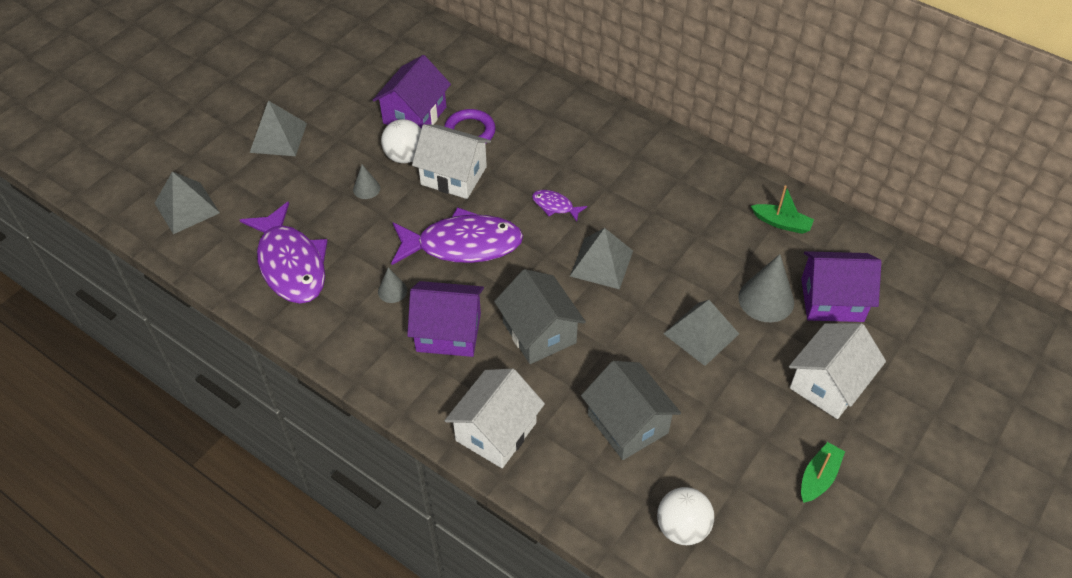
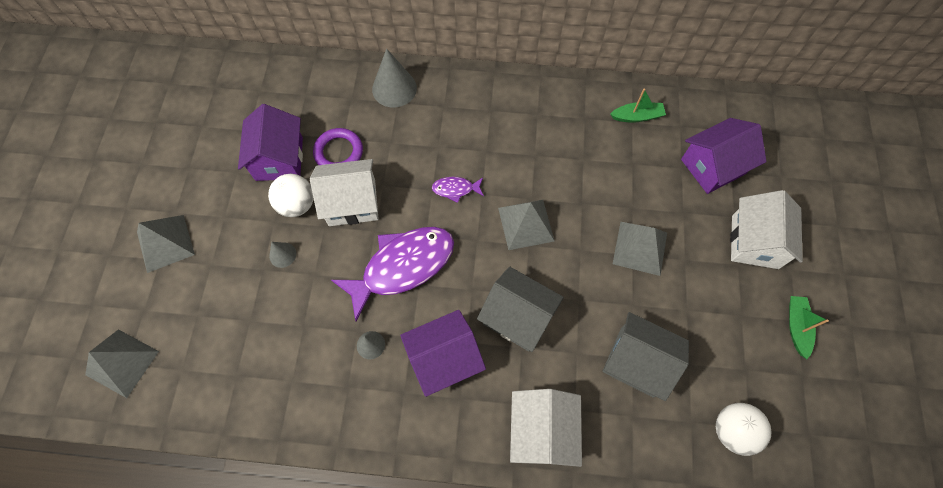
camera: 30 degrees left, 15 degrees up
purple fish [240,201,327,304] -> none
grey cone [738,254,794,322] -> grey cone moved to [372,48,417,107]

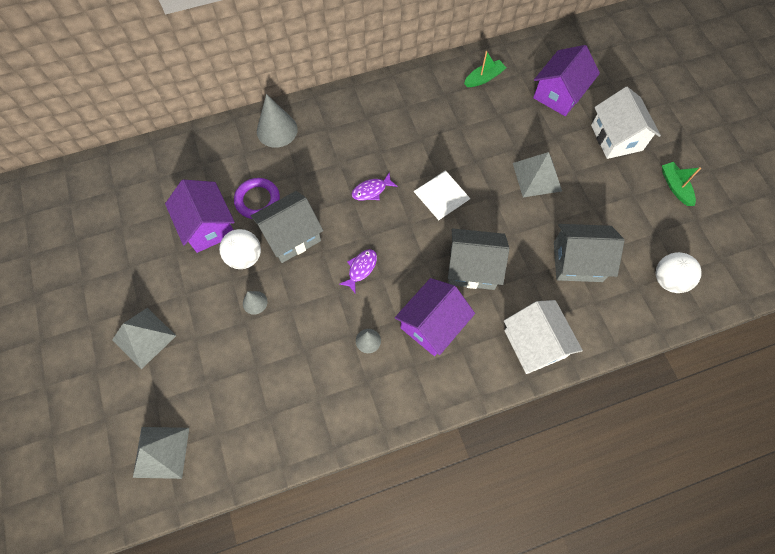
camera: 25 degrees left, 0 degrees up
white house [310,159,379,226] -> grey house [251,191,323,263]
purple fish [331,227,454,322] -> purple fish [340,249,377,293], size x0.44
grey pyramid [498,200,555,250] -> white pyramid [413,171,471,220]

